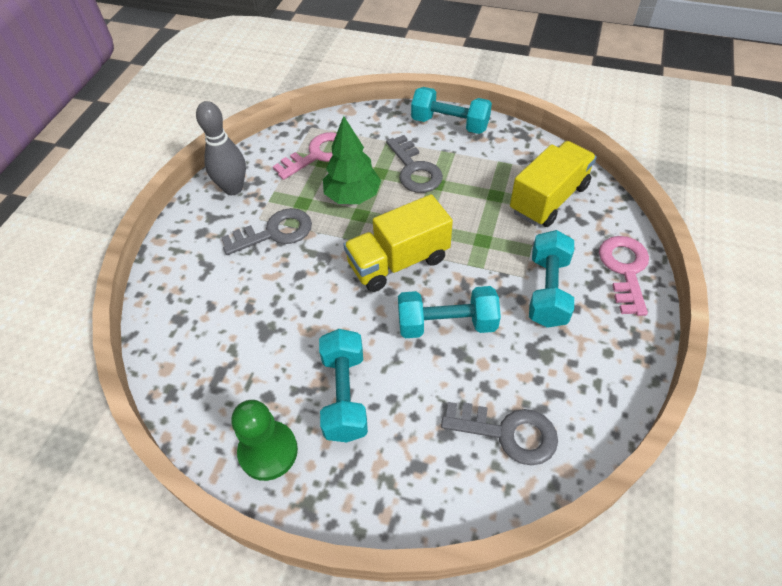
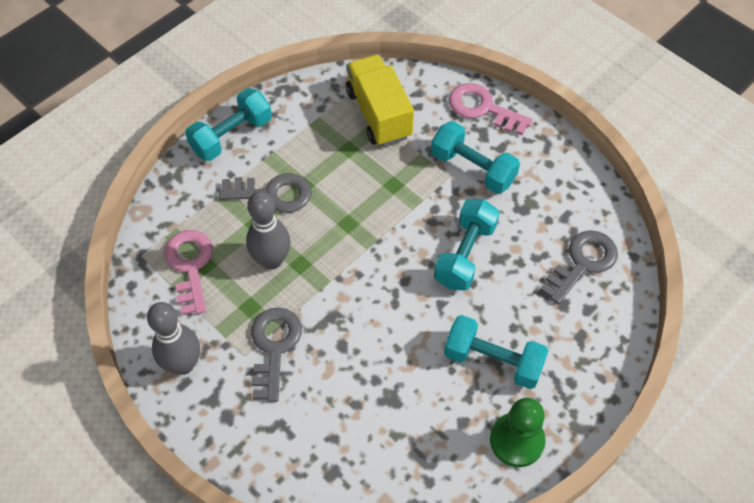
camera: 65 degrees left, 5 degrees up
green tree [323,116,381,204] -> grey bowling pin [246,191,290,269]
yellow truck [343,194,453,292] -> none

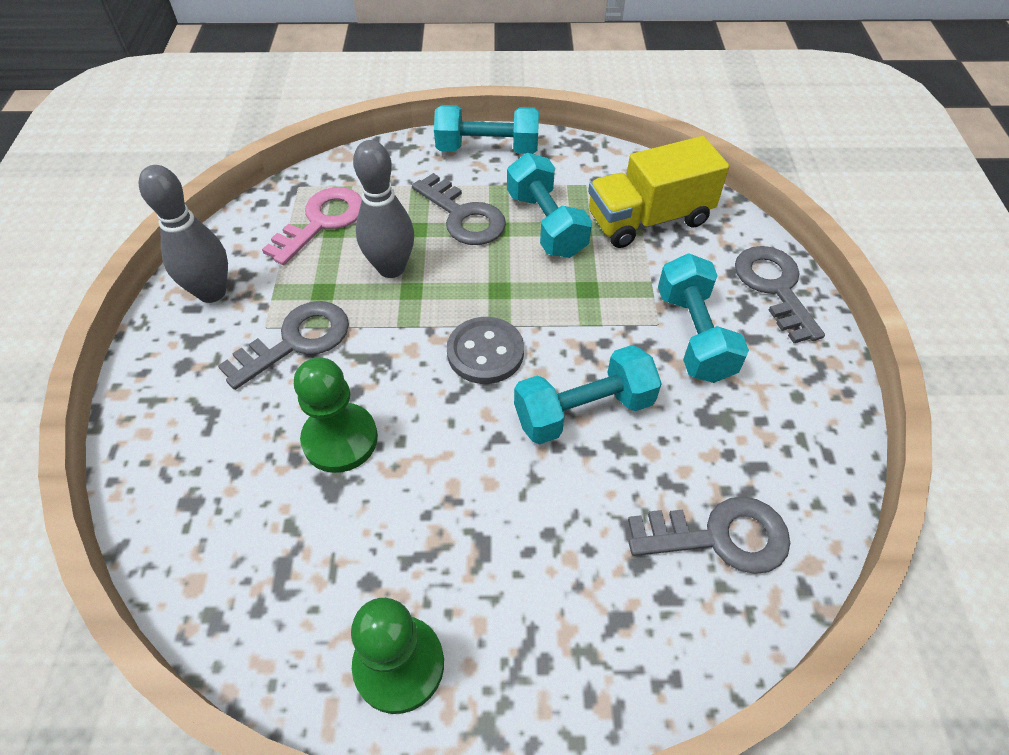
camera: 45 degrees right, 5 degrees down
yellow truck [346,55,414,147] -> yellow truck turned 135 degrees counterclockwise [588,136,729,248]
turquoise dumbbell [444,315,549,389] -> turquoise dumbbell moved to [507,153,592,258]
pink key [449,83,533,135] -> grey key [735,246,825,343]
none -> green pawn [294,358,378,473]
none -> grey button [447,317,524,384]

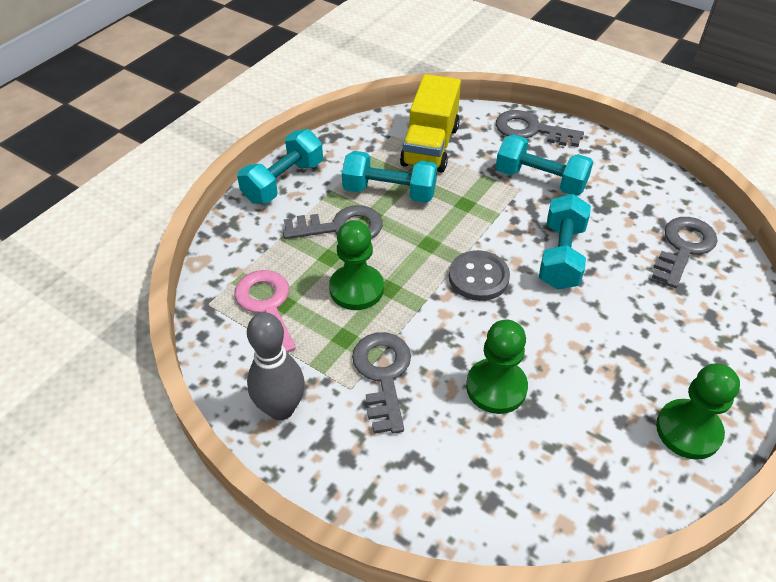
camera: 55 degrees left, 5 degrees down
grey bowling pin [353,140,414,278] -> green pawn [329,220,384,310]

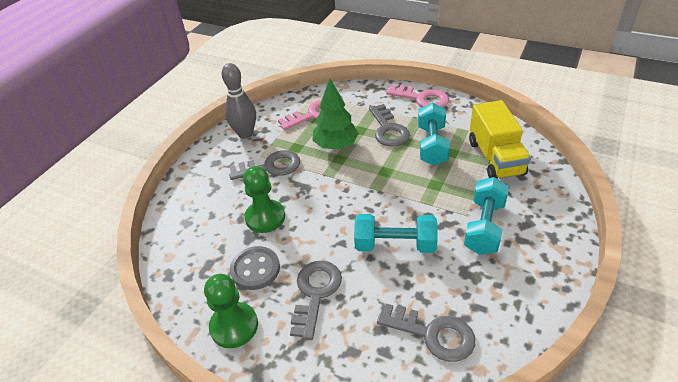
camera: 85 degrees right, 5 degrees down
turquoise dumbbell [237,129,323,204] -> pink key [386,84,449,107]
green pawn [329,220,384,310] -> green tree [312,79,359,149]
yellow truck [400,74,461,173] -> yellow truck turned 105 degrees counterclockwise [469,100,531,179]
grey button [449,250,510,301] -> grey button moved to [230,246,280,290]
grey key [496,110,584,147] -> grey key moved to [290,261,342,340]

